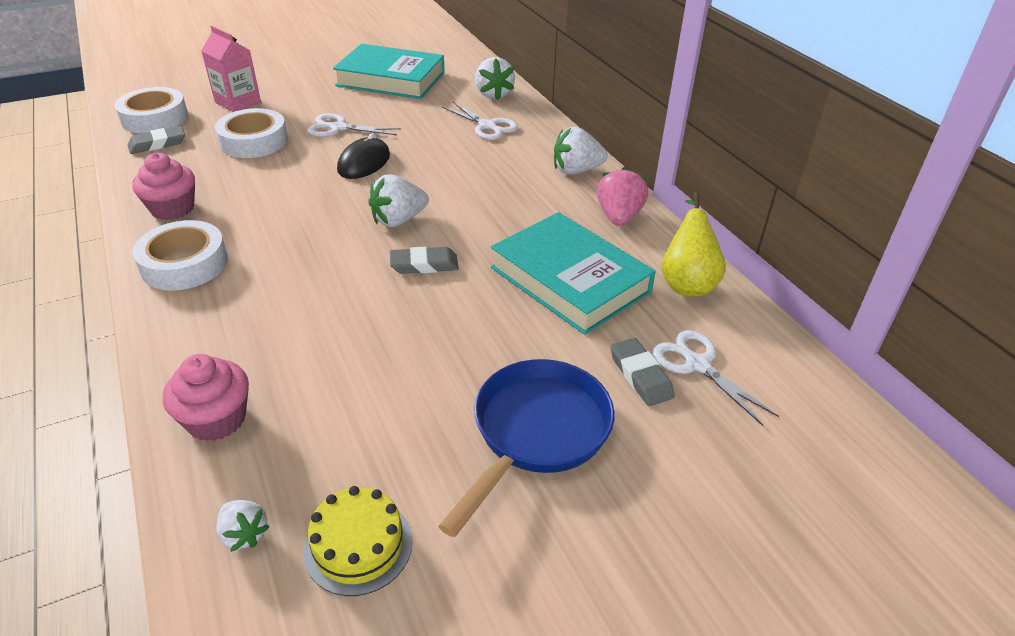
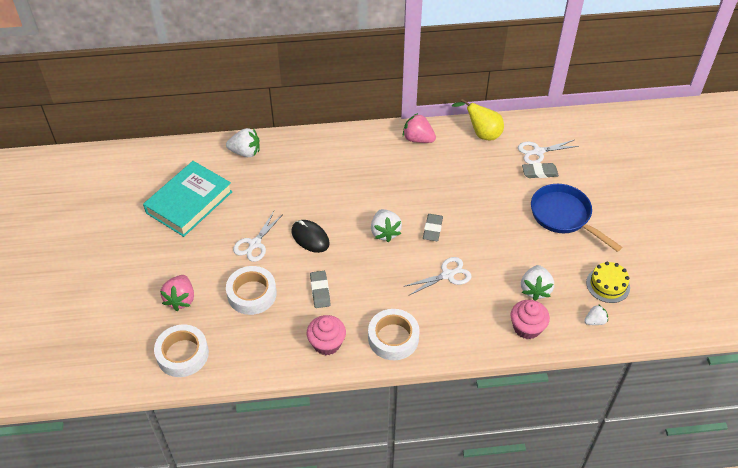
camera: 70 degrees left, 10 degrees up
grey eraser [128,126,185,154] -> grey eraser moved to [310,271,331,308]
pink carton [201,26,261,112] -> pink strawberry [160,275,194,311]
white scissors [442,101,518,140] -> white scissors moved to [405,257,472,295]
turquoise book [491,212,656,335] -> none
white strawberry [554,127,608,175] -> white strawberry moved to [521,265,554,301]

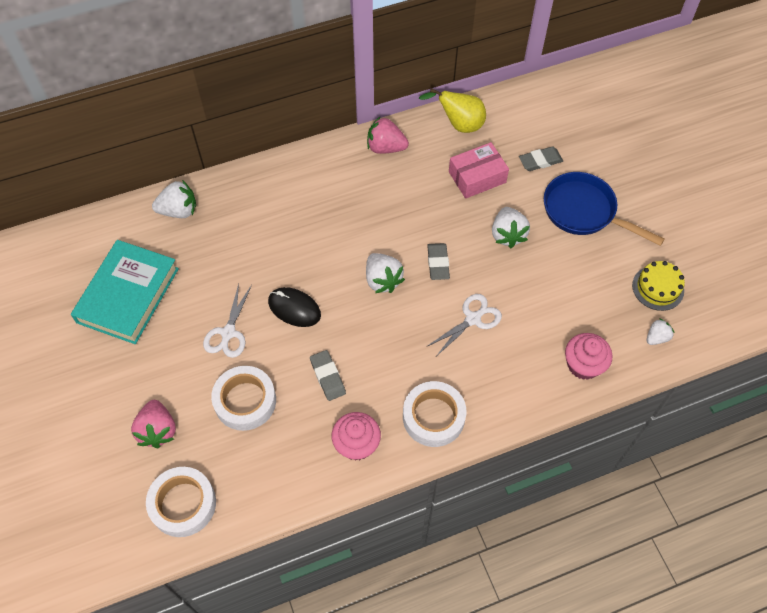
camera: 15 degrees left, 10 degrees up
white scissors [518,140,579,164] -> none
white strawberry [521,265,554,301] -> white strawberry moved to [492,207,530,248]
none -> pink box [449,142,509,199]

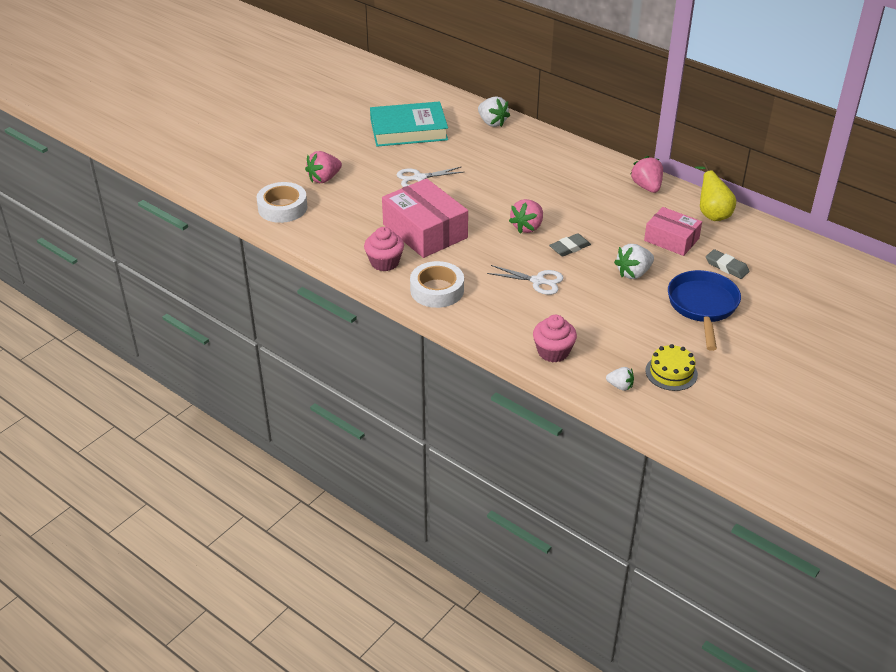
camera: 60 degrees right, 20 degrees down
white tape [211,366,276,431] -> none
black mouse [268,287,321,327] -> none
grey eraser [310,350,346,401] -> pink box [382,178,468,258]
white strawberry [366,253,405,293] -> pink strawberry [509,199,543,233]

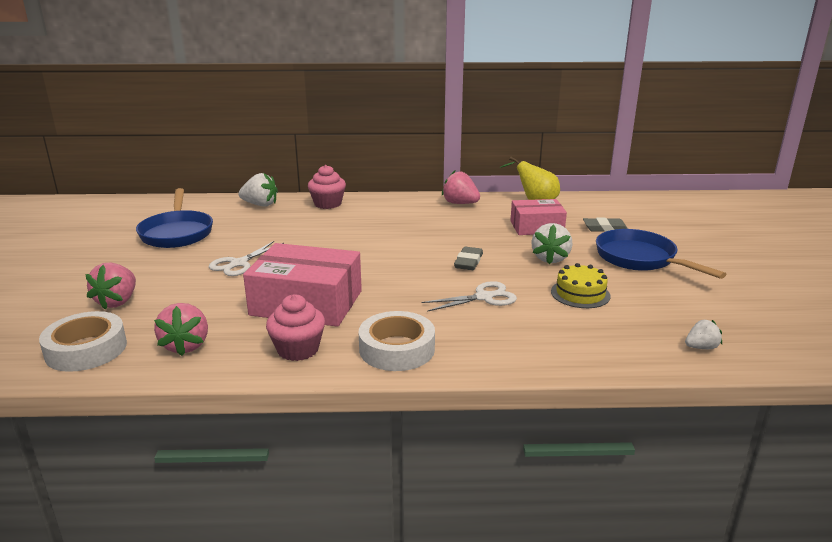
camera: 40 degrees left, 15 degrees down
turquoise book [370,101,448,147] -> blue pan [136,188,213,248]
pink strawberry [509,199,543,233] -> pink strawberry moved to [154,303,208,356]
pink cupcake [533,315,577,363] -> pink cupcake moved to [308,165,346,209]
yellow cake [646,344,698,391] -> yellow cake moved to [551,263,611,308]

